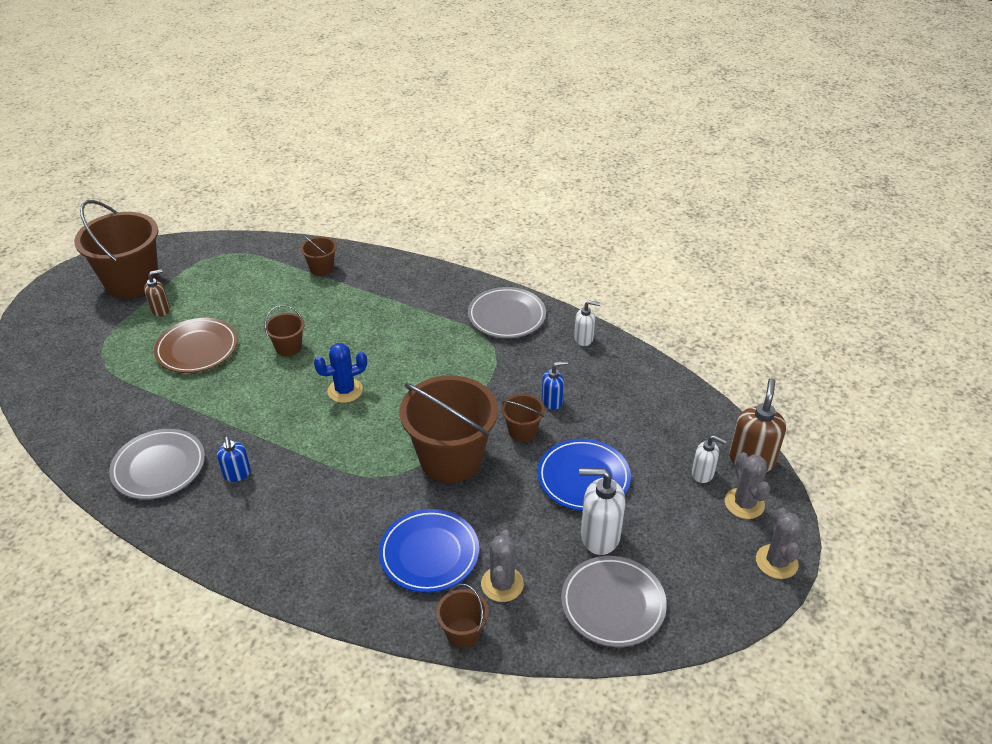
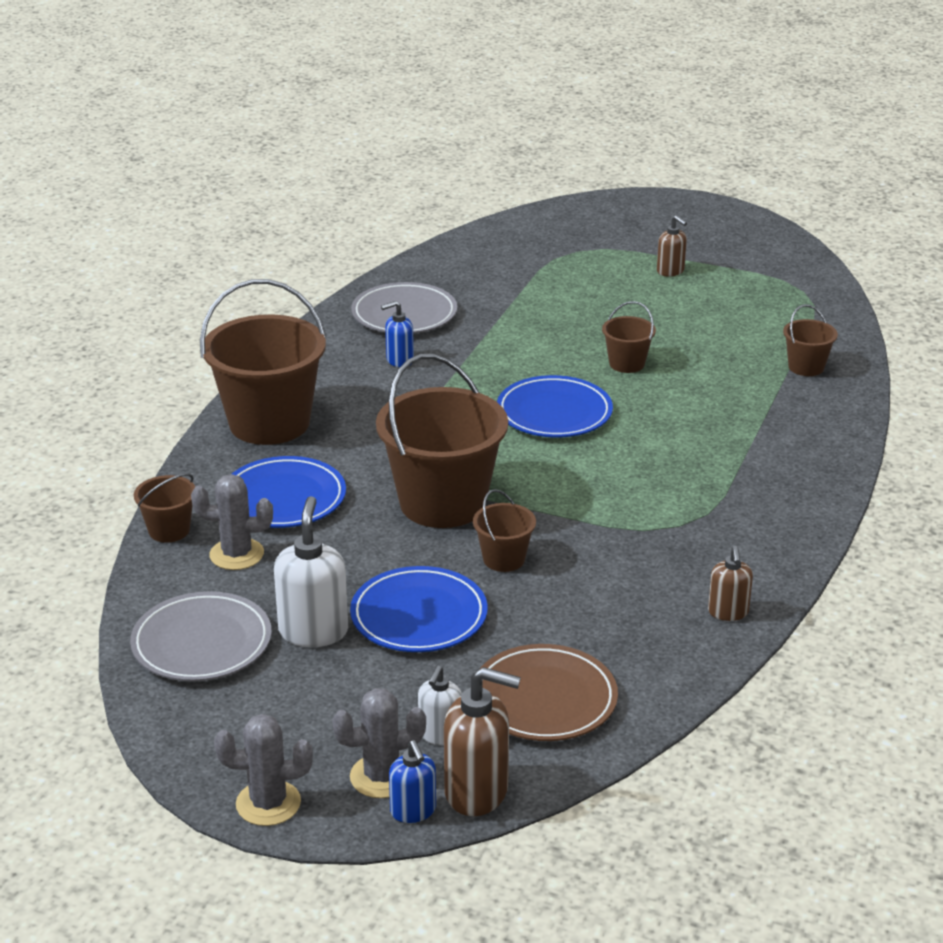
camera: 85 degrees right, 10 degrees down
brown bucket [74,200,159,299] -> brown bucket moved to [200,279,326,445]
brown plate [154,318,238,373] -> brown plate moved to [479,644,618,741]
blue cactus [314,343,367,403] -> blue plate [497,375,613,437]
grey plate [468,287,546,338] -> none
blue soap dispenser [541,361,568,410] -> blue soap dispenser moved to [389,740,436,823]
white soap dispenser [574,301,600,346] -> brown soap dispenser [708,546,753,621]

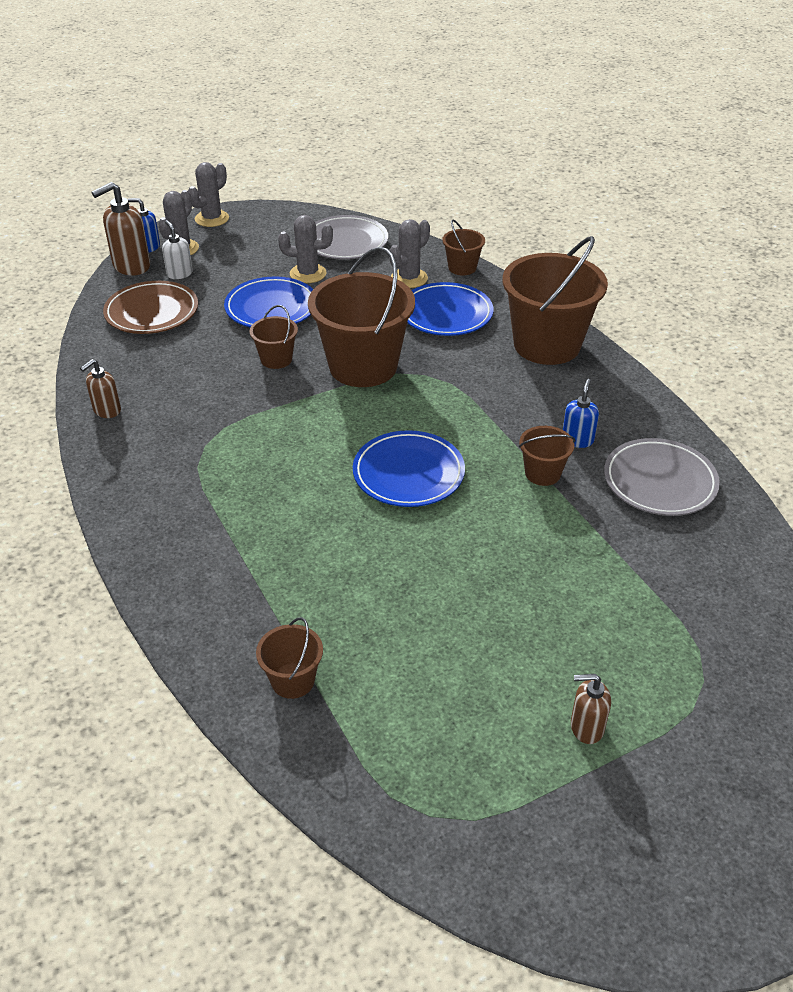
camera: 130 degrees right, 10 degrees up
white soap dispenser [274,496,348,647] -> grey cactus [278,215,333,283]
brown bucket [602,301,656,373] -> brown bucket moved to [519,426,575,486]
brown soap dispenser [708,546,753,621] -> brown soap dispenser turned 90 degrees counterclockwise [80,359,121,418]

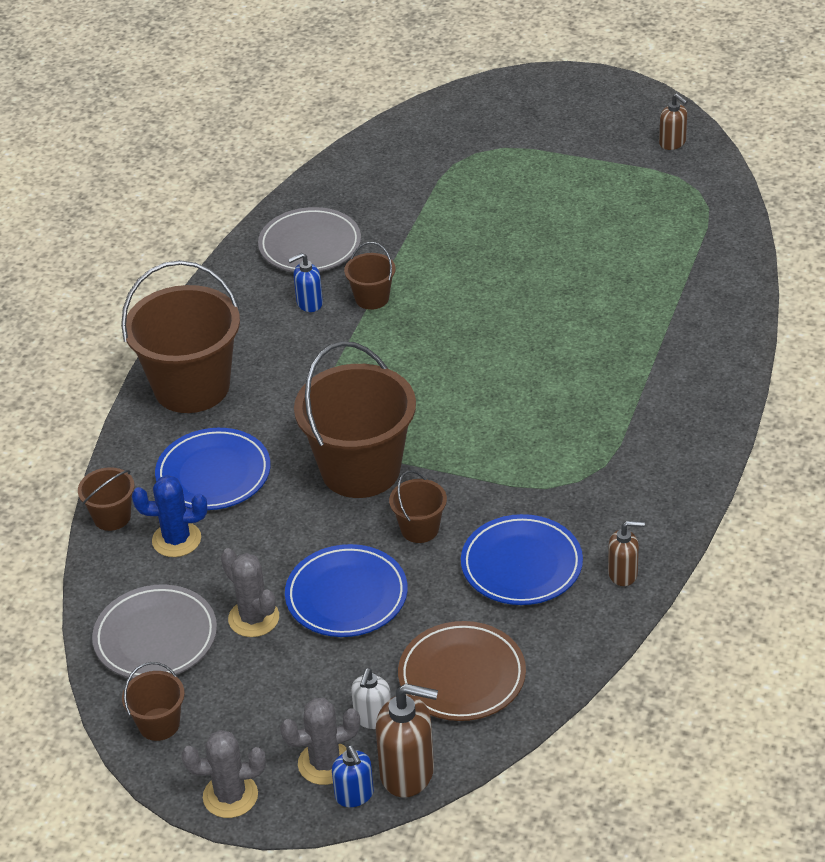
camera: 130 degrees left, 0 degrees up
brown bucket [256,617,323,699] -> brown bucket moved to [122,662,185,741]
blue plate [353,430,465,507] -> blue plate moved to [461,514,583,605]
grey cactus [389,219,430,288] -> blue cactus [132,475,207,557]
brown soap dispenser [571,674,611,744] -> brown soap dispenser moved to [659,93,688,150]

